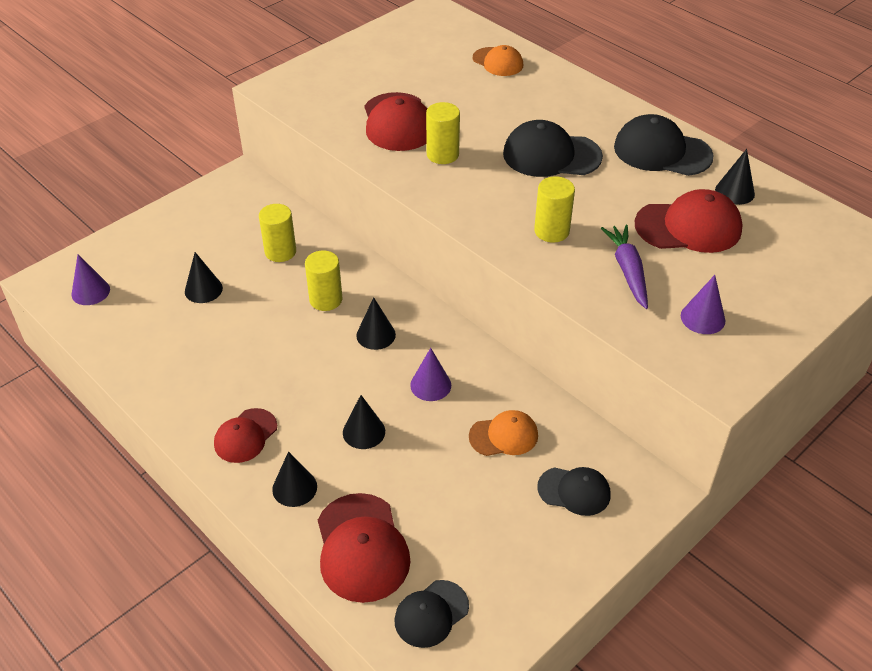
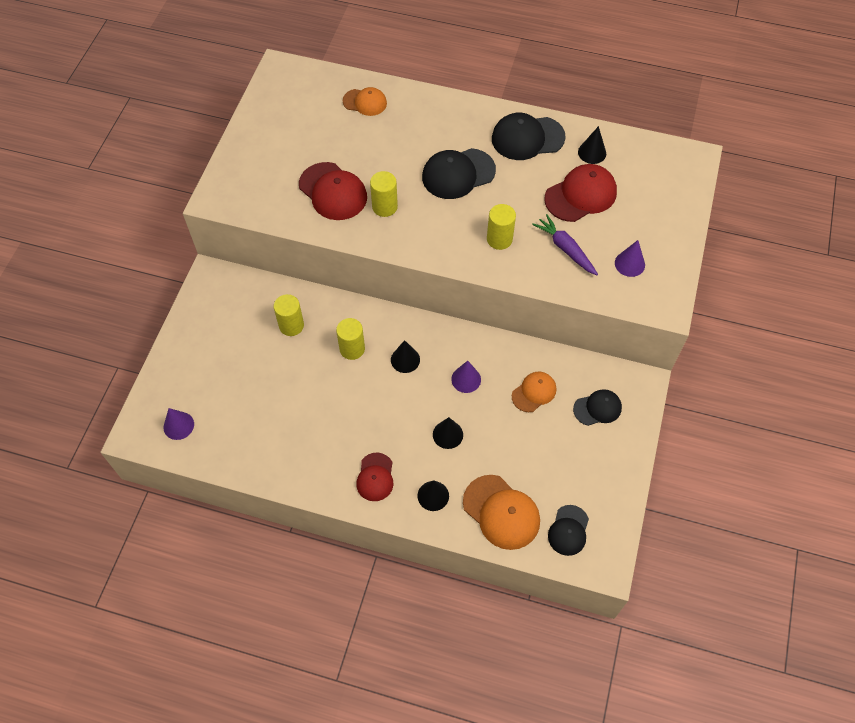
camera: 30 degrees left, 15 degrees up
black cone [185,252,223,303] -> none
red cap [318,493,410,603] -> orange cap [463,475,540,550]

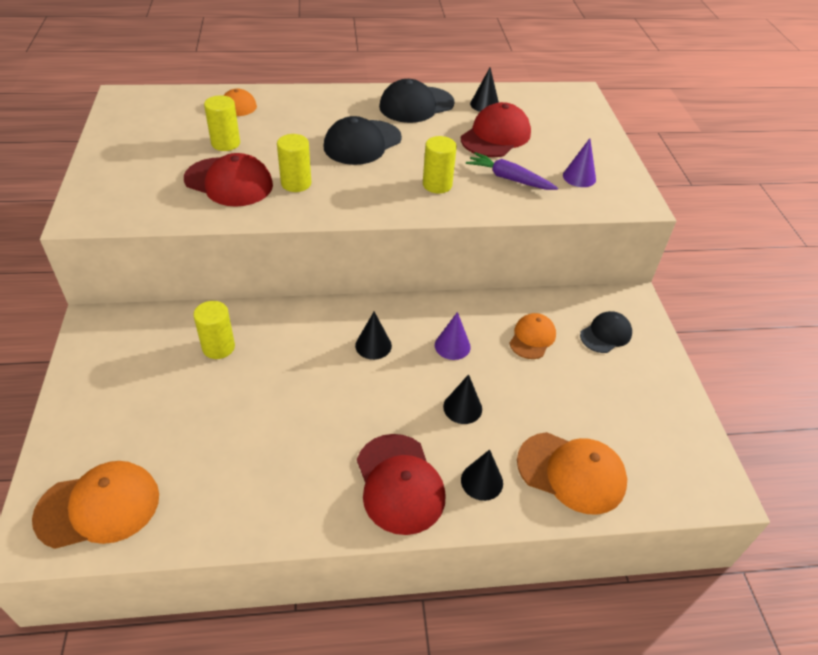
camera: 25 degrees left, 15 degrees down
purple cone [163,408,194,440] -> orange cap [32,461,159,549]
yellow cylinder [336,318,365,360] -> yellow cylinder moved to [204,95,240,151]
red cap [356,453,393,501] -> red cap [357,434,445,535], size x1.61
black cap [548,505,589,556] -> none

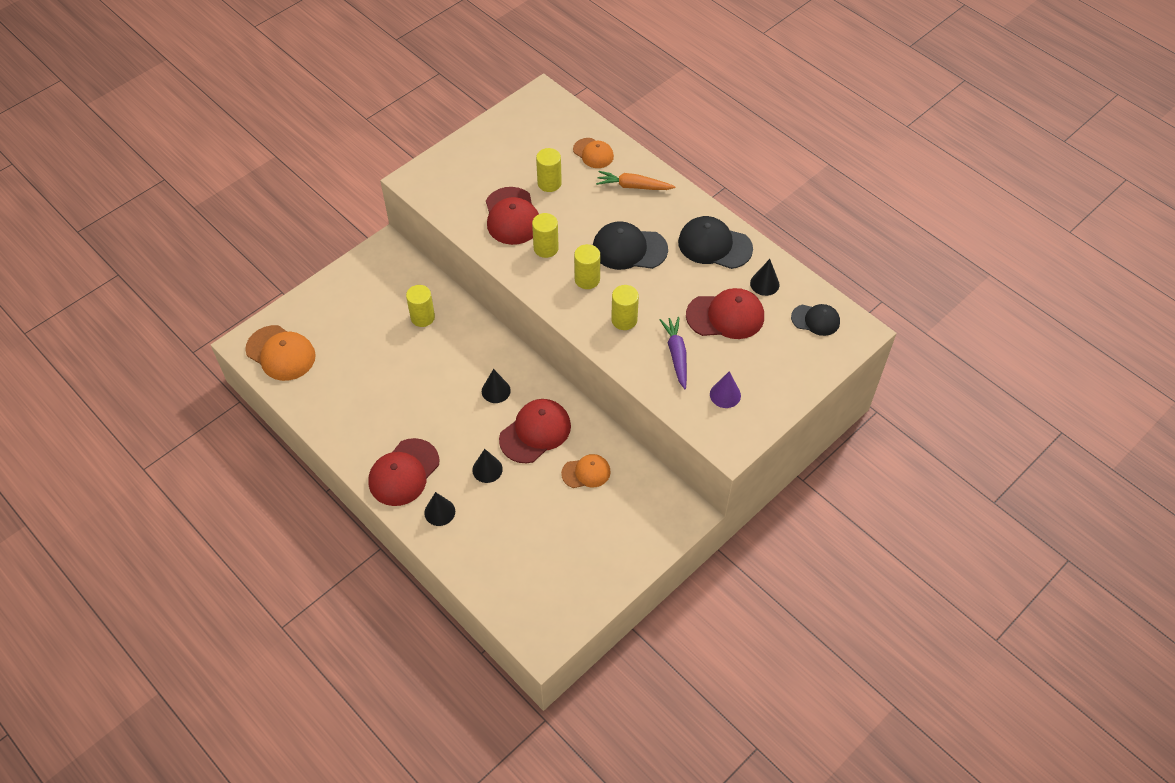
camera: 55 degrees right, 10 degrees up
purple cone [435,312,471,360] -> red cap [499,399,571,463]
orange cap [517,432,627,515] -> none
black cap [580,311,632,353] -> black cap moved to [791,304,840,336]
none -> yellow cylinder [574,244,600,289]
none -> orange carrot [596,171,675,190]

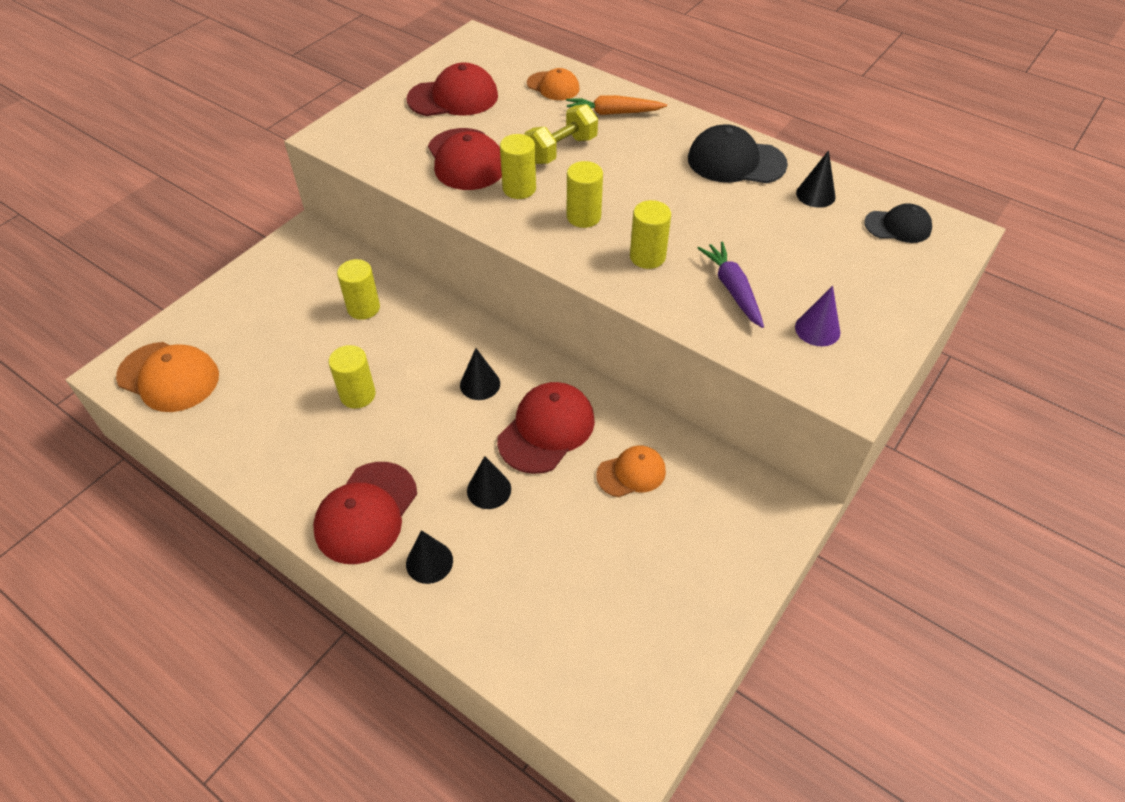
camera: 10 degrees left, 5 degrees down
yellow cylinder [536,148,562,192] -> yellow cylinder moved to [328,345,376,409]
black cap [593,221,668,270] -> none
red cap [686,288,764,339] -> red cap moved to [407,62,498,116]
none -> yellow dumbbell [524,104,598,164]

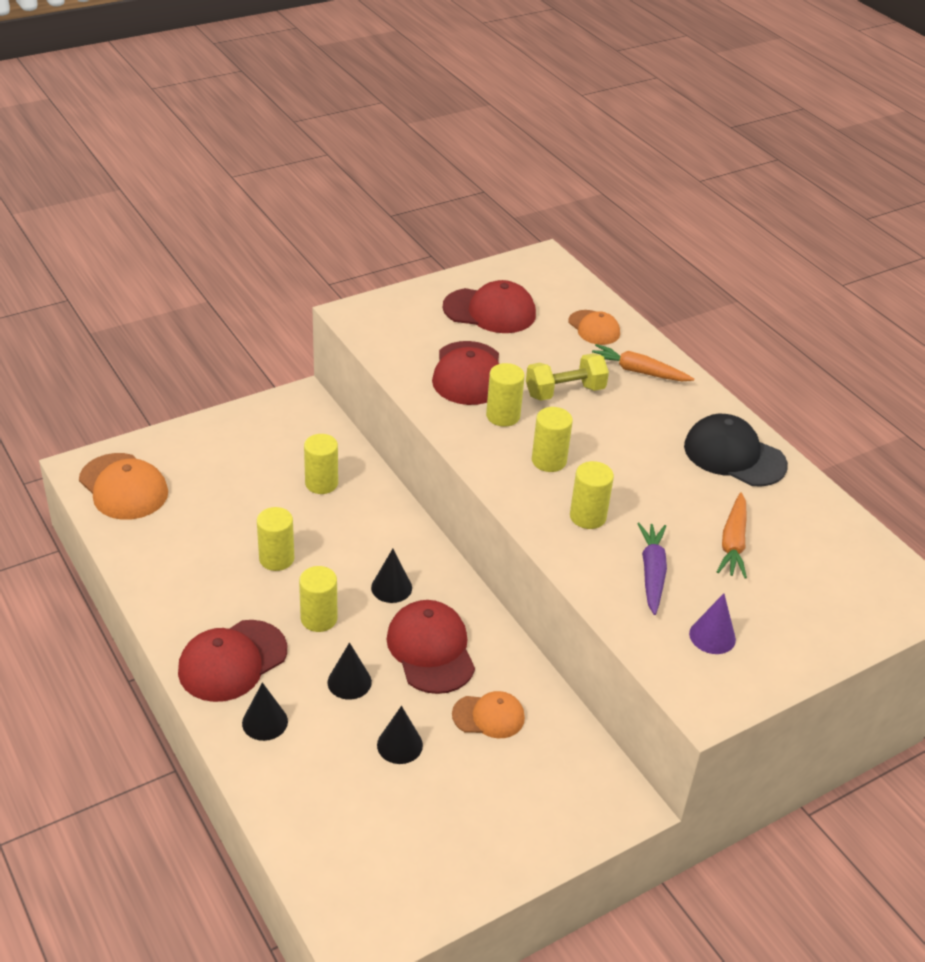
camera: 20 degrees right, 10 degrees down
red cap [497,382,595,474] -> red cap turned 75 degrees counterclockwise [386,600,475,694]
black cone [796,150,835,208] -> black cone moved to [377,706,423,764]
black cap [864,203,932,243] -> none
none -> yellow cylinder [299,566,337,632]
none -> orange carrot [717,492,747,579]

